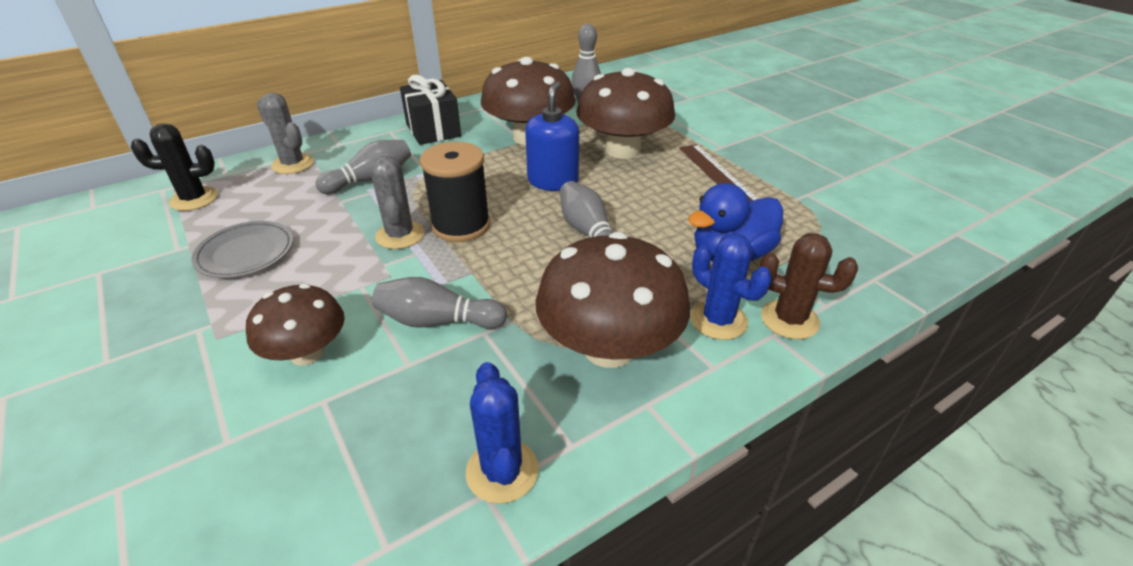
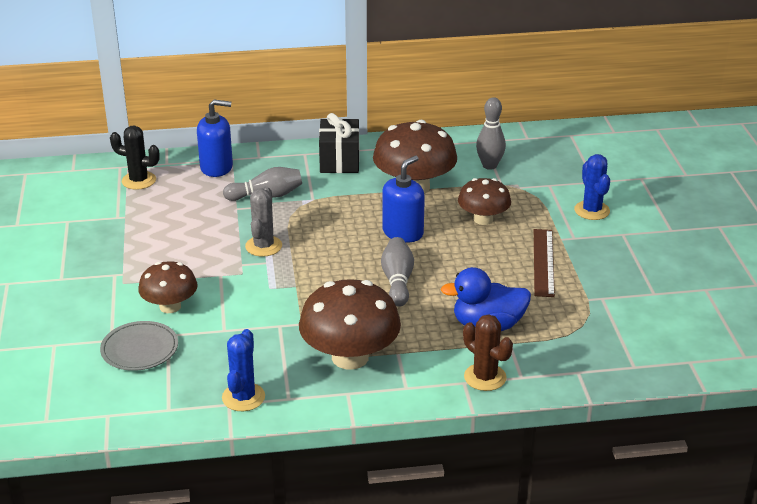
camera: 25 degrees right, 5 degrees down
grey plate [191,221,293,278] -> grey plate moved to [100,321,178,371]
grey cactus [257,93,314,174] -> blue soap dispenser [197,100,233,177]
grey bowling pin [372,277,507,329] -> none
black spool [420,142,490,242] -> none
brown mushroom [576,68,675,159] -> brown mushroom [458,178,511,225], size x0.61
blue cactus [690,233,772,340] -> blue cactus moved to [574,154,610,220]

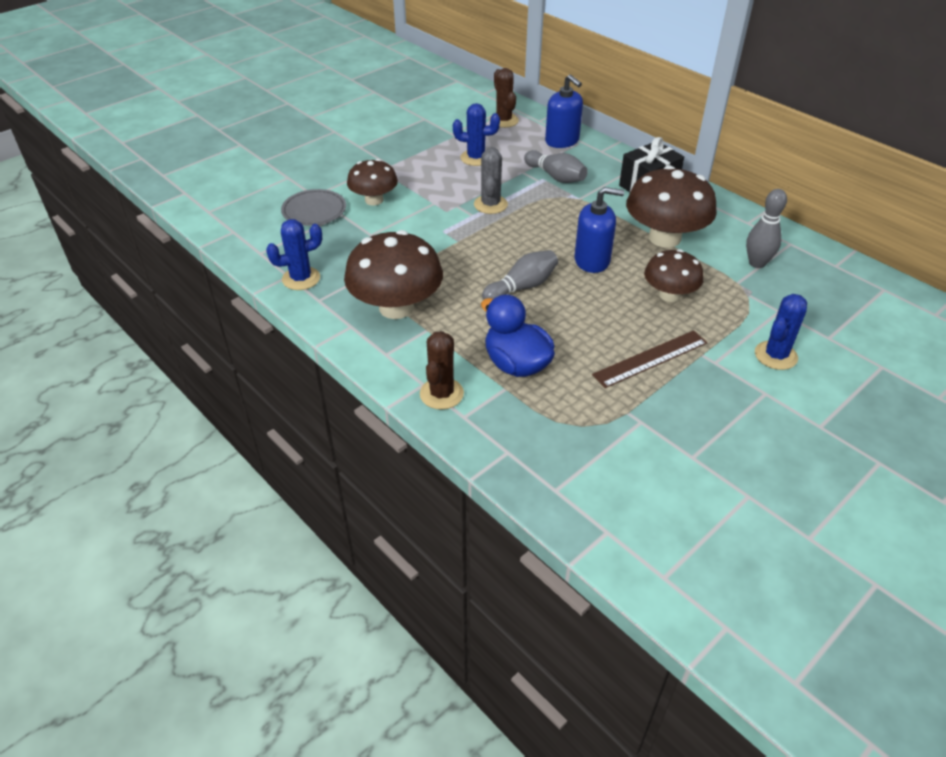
camera: 55 degrees right, 10 degrees up
black cactus [110,126,160,190] -> brown cactus [489,68,519,128]
grey cactus [245,186,282,257] -> grey cactus turned 60 degrees counterclockwise [474,147,508,214]
none -> blue cactus [453,103,500,166]

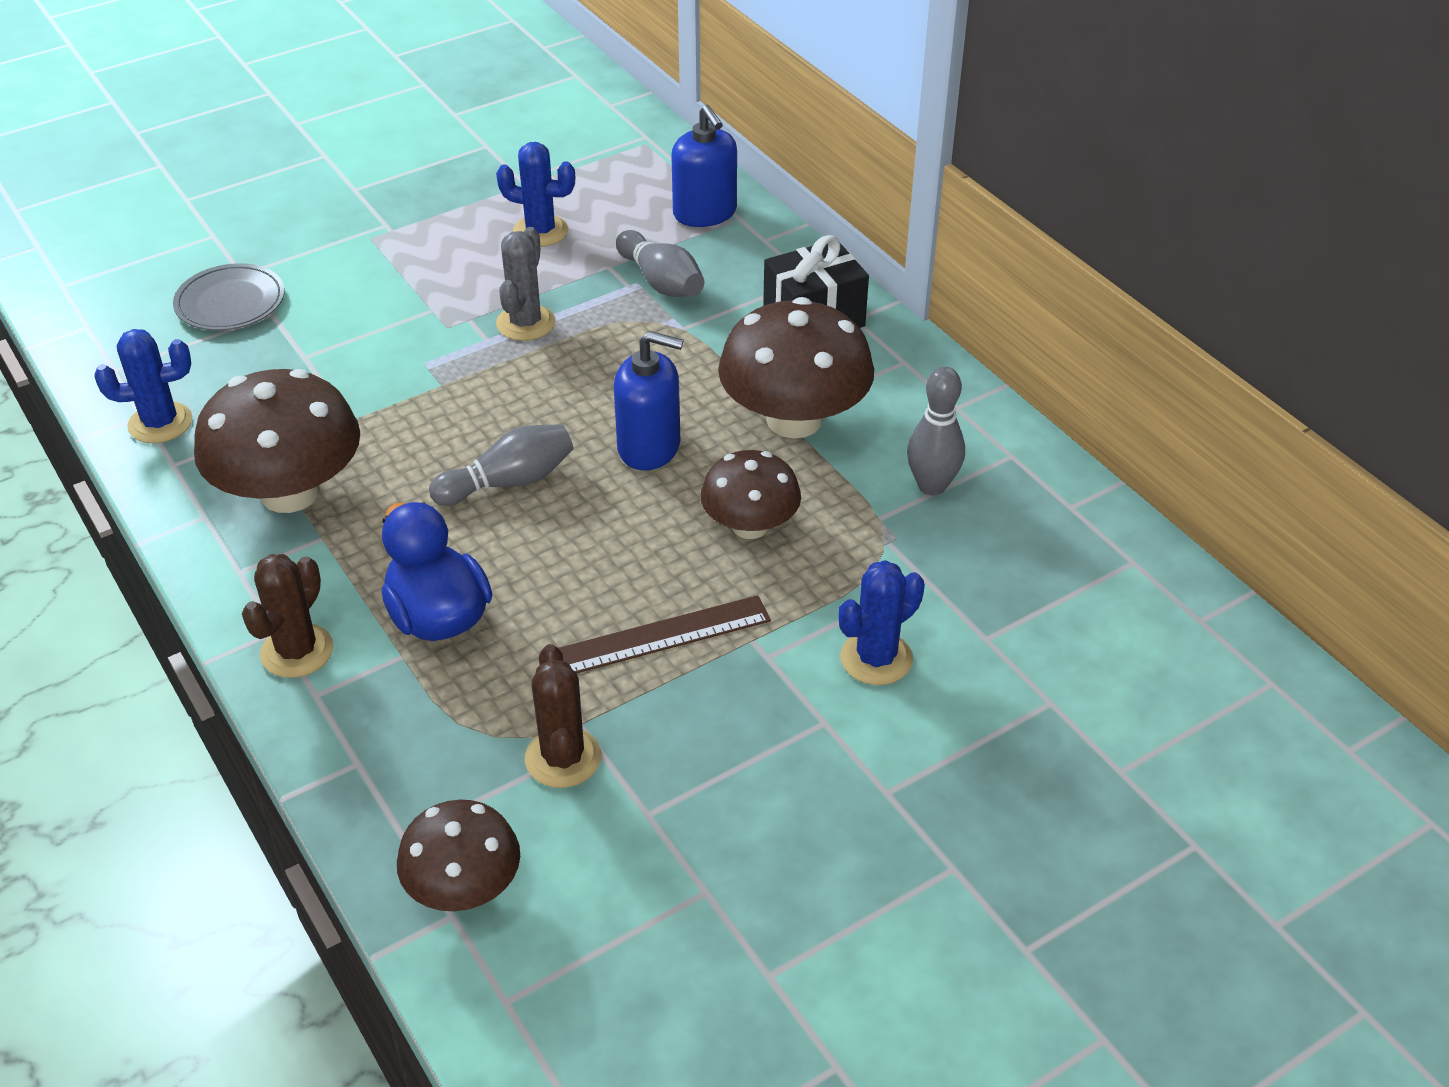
camera: 10 degrees right, 0 degrees up
brown mushroom [347,159,398,205] -> brown mushroom moved to [397,800,520,911]
brown cactus [489,68,519,128] -> brown cactus moved to [525,644,601,788]

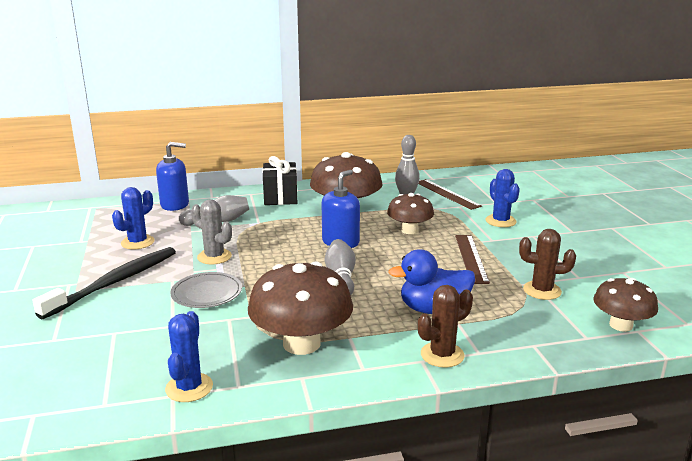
camera: 70 degrees left, 20 degrees down
grey plate [173,263,285,331] -> grey plate moved to [170,272,242,308]
brown cactus [242,554,334,678] -> brown cactus turned 75 degrees counterclockwise [418,285,473,368]
none -> black toothbrush [32,247,176,319]
none -> brown ruler [419,179,482,210]

